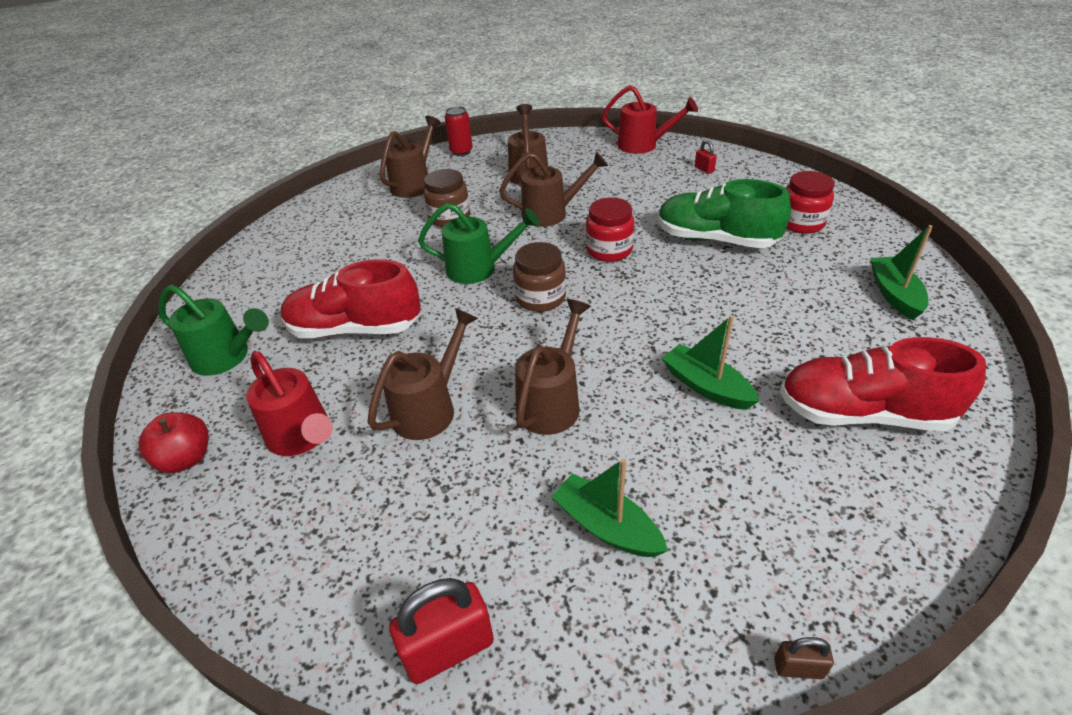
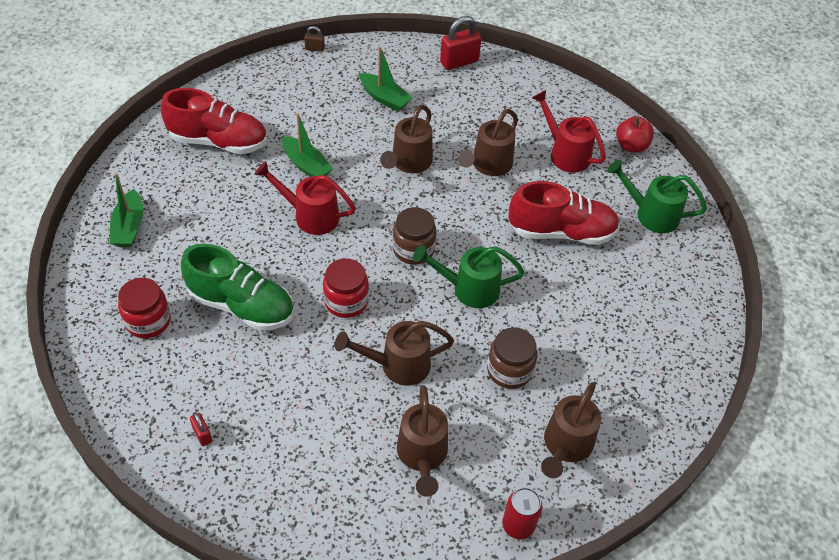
camera: 175 degrees right, 10 degrees up
red watering can [602,85,698,154] -> red watering can moved to [254,161,356,235]

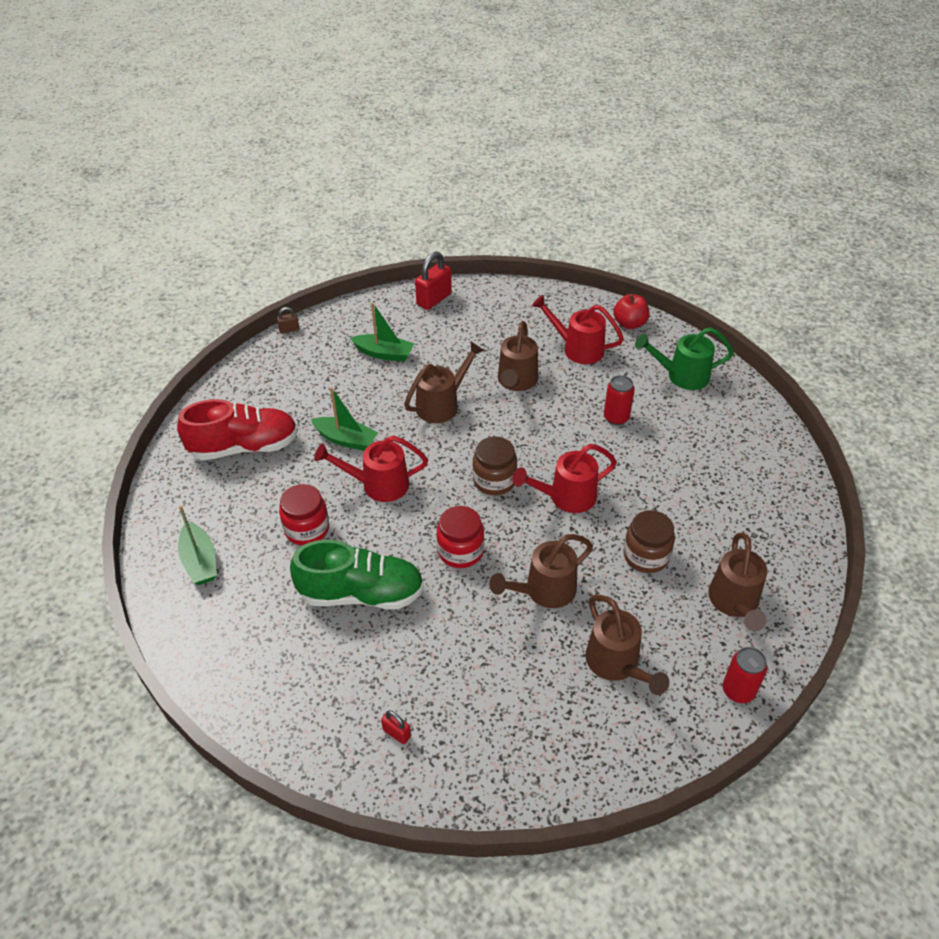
camera: 20 degrees left, 5 degrees down
red jar [118,278,171,338] -> red jar moved to [279,484,329,545]
brown watering can [380,105,433,173] -> brown watering can turned 135 degrees counterclockwise [404,342,485,423]
green watering can [413,245,525,308] -> red watering can [512,444,617,513]
red shoe [508,181,620,245] -> red can [604,375,635,425]

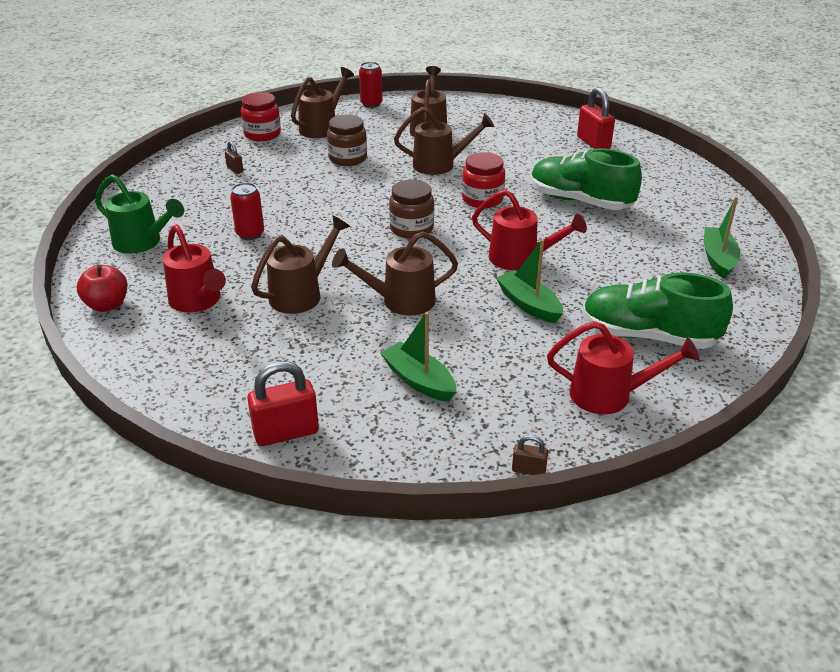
camera: 150 degrees left, 10 degrees down
red shoe [177,399,298,460] -> green shoe [582,272,733,349]
red jar [279,484,329,545] -> red jar moved to [241,92,281,141]
red padlock [381,710,411,744] -> red padlock [577,87,615,149], size x1.99
red watering can [512,444,617,513] -> red watering can moved to [547,321,699,414]
none -> brown padlock [225,141,243,174]

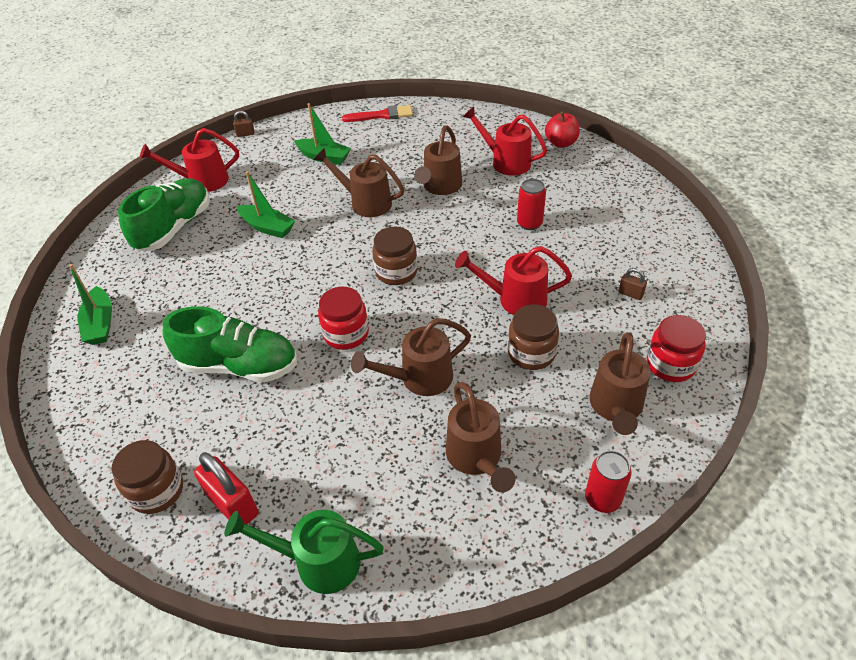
camera: 160 degrees right, 10 degrees up
green watering can [95,174,184,253] -> green watering can moved to [224,510,384,594]
red padlock [247,361,319,446] -> red brush [342,105,413,122]
brown watering can [332,231,458,316] -> brown watering can turned 120 degrees counterclockwise [314,148,404,217]
red watering can [472,189,587,270] -> red watering can moved to [455,246,572,315]
green shoe [582,272,733,349] -> green shoe turned 60 degrees counterclockwise [118,178,210,251]
none -> brown jar [112,440,183,514]

